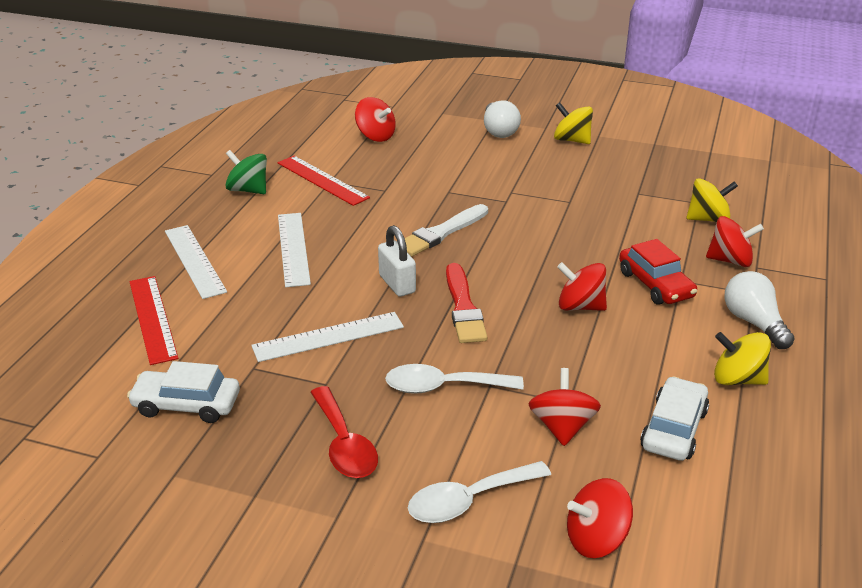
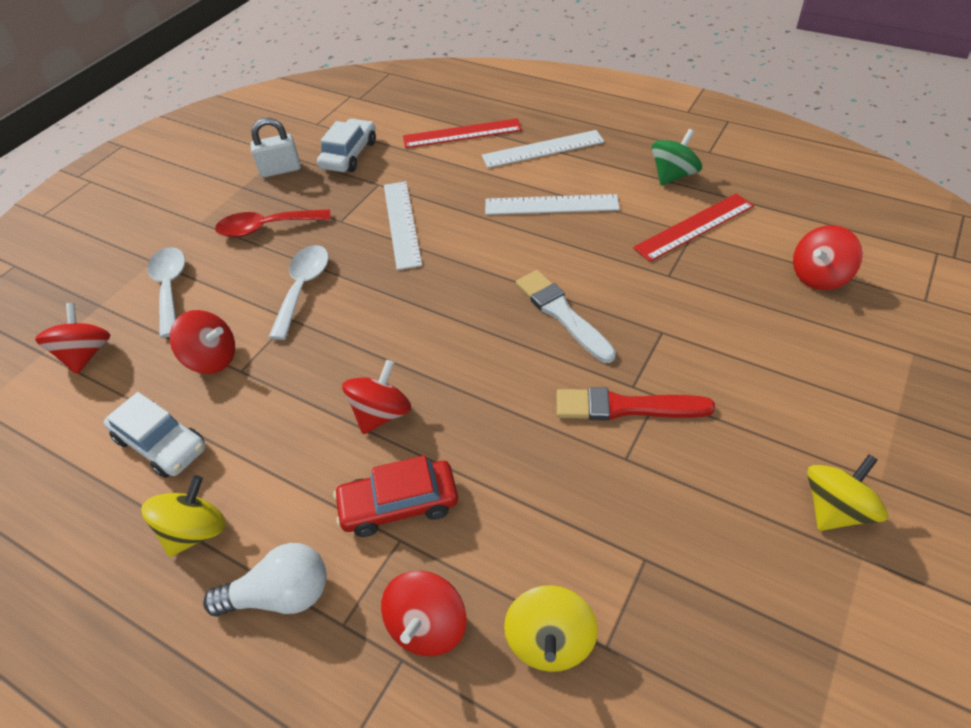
camera: 105 degrees right, 15 degrees up
white padlock [378,225,416,297] -> white padlock moved to [251,118,301,178]
red brush [446,263,487,343] -> red brush moved to [557,387,715,420]
white light bulb [484,100,521,138] -> none

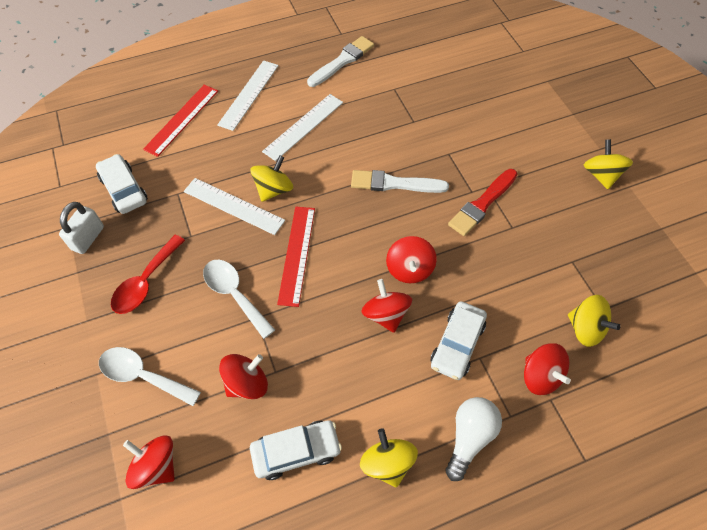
camera: 55 degrees left, 10 degrees up
red car [333,455,458,537] -> white car [430,301,487,380]
red ruler [633,194,754,262] -> red ruler moved to [277,207,315,307]
green spinning top [652,129,702,185] -> white brush [307,36,374,87]
red spinning top [793,225,863,290] -> red spinning top moved to [386,236,437,283]
none -> yellow spinning top [250,155,293,202]

